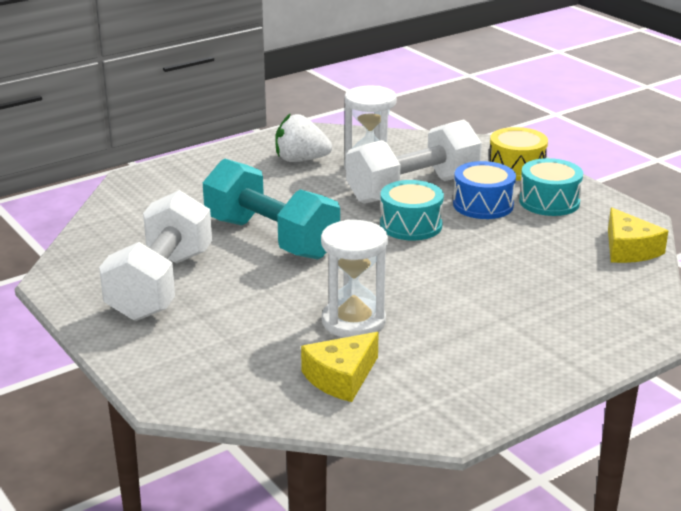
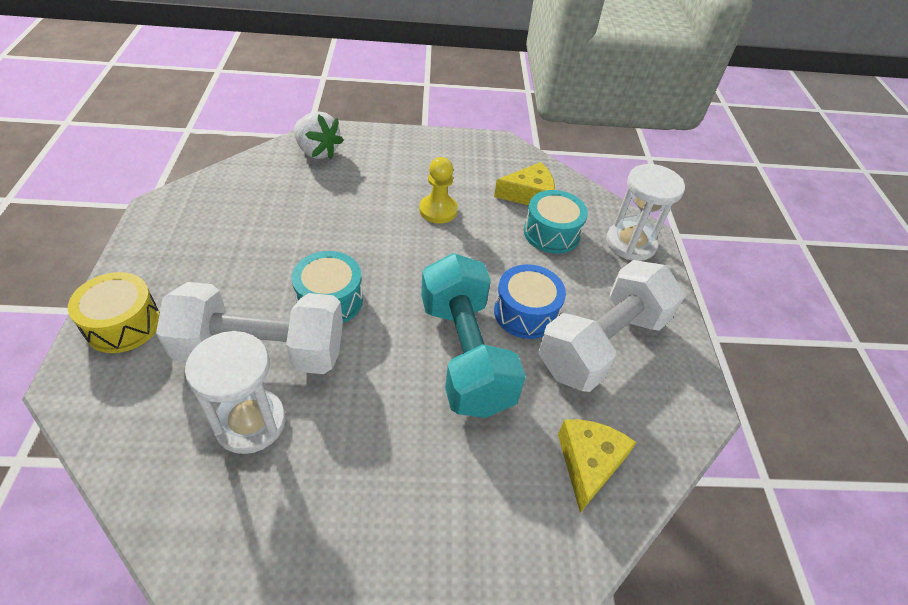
camera: 150 degrees left, 20 degrees up
white strawberry [275,113,332,162] -> white strawberry moved to [294,112,344,159]
white hourglass [321,219,388,338] -> white hourglass moved to [606,164,685,261]
blue drum [453,161,516,219] -> blue drum moved to [494,264,566,339]
turquoise drum [519,158,583,216] -> turquoise drum moved to [524,190,588,254]
yellow cheese [608,207,668,263] -> yellow cheese moved to [558,419,637,513]
none -> yellow pawn [419,157,458,224]

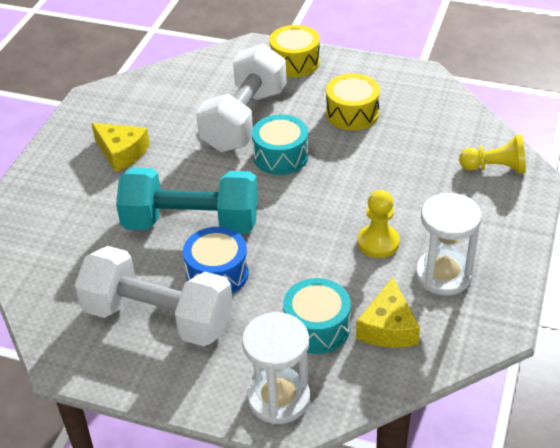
camera: 115 degrees right, 5 degrees down
white hourglass [185,331,286,454] -> white hourglass moved to [416,193,482,296]
white strawberry [294,112,344,159] -> yellow pawn [459,134,526,174]
white dumbbell [538,260,685,392] -> white dumbbell turned 45 degrees counterclockwise [75,246,233,347]
yellow cheese [558,419,637,513] -> yellow cheese moved to [91,123,150,172]
none -> yellow drum [326,74,380,130]

